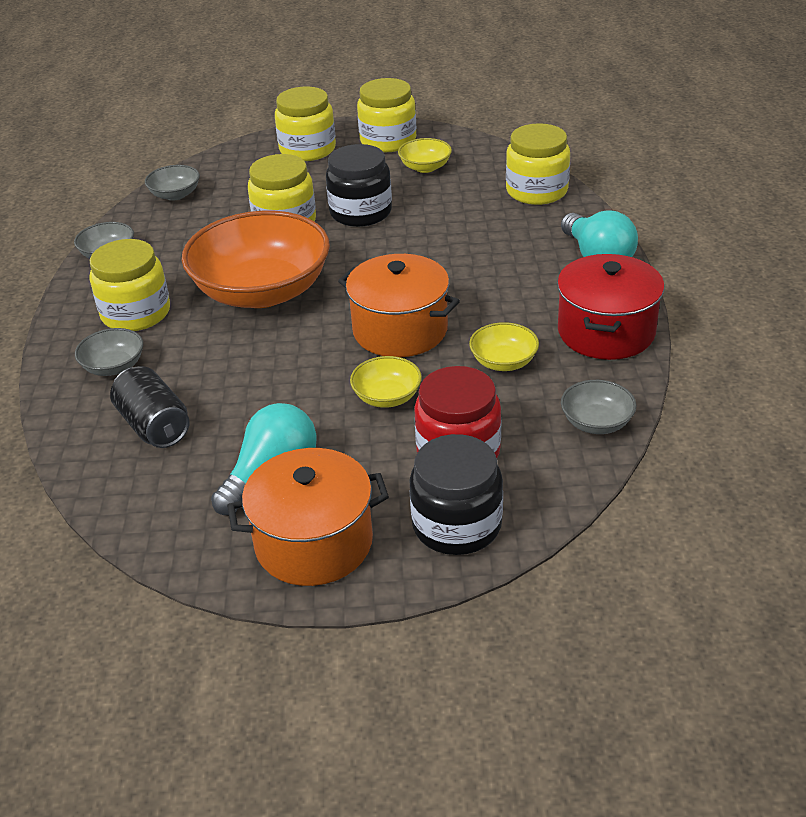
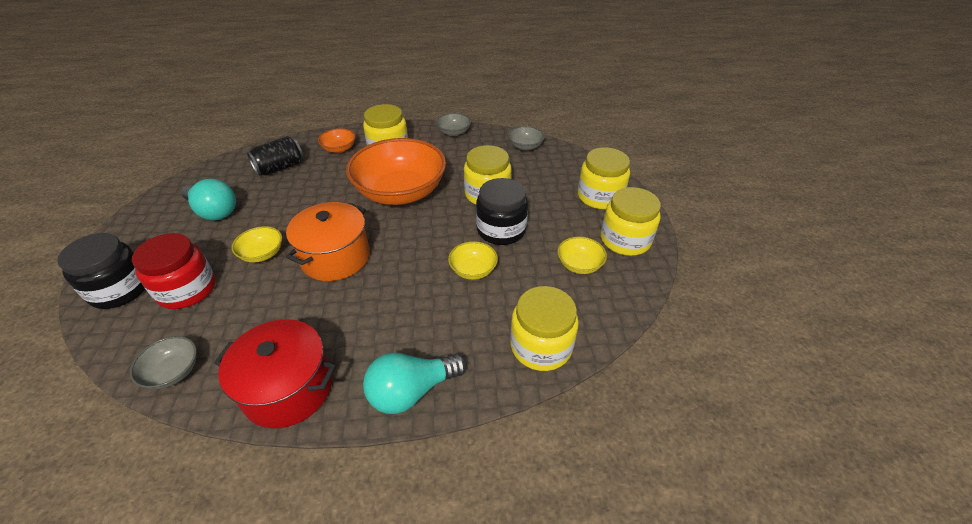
camera: 85 degrees right, 5 degrees up
grey bowl [75,328,143,376] -> orange bowl [318,128,356,153]
orange pot [227,448,389,586] -> none
yellow bowl [469,322,539,371] -> yellow bowl moved to [448,241,498,280]

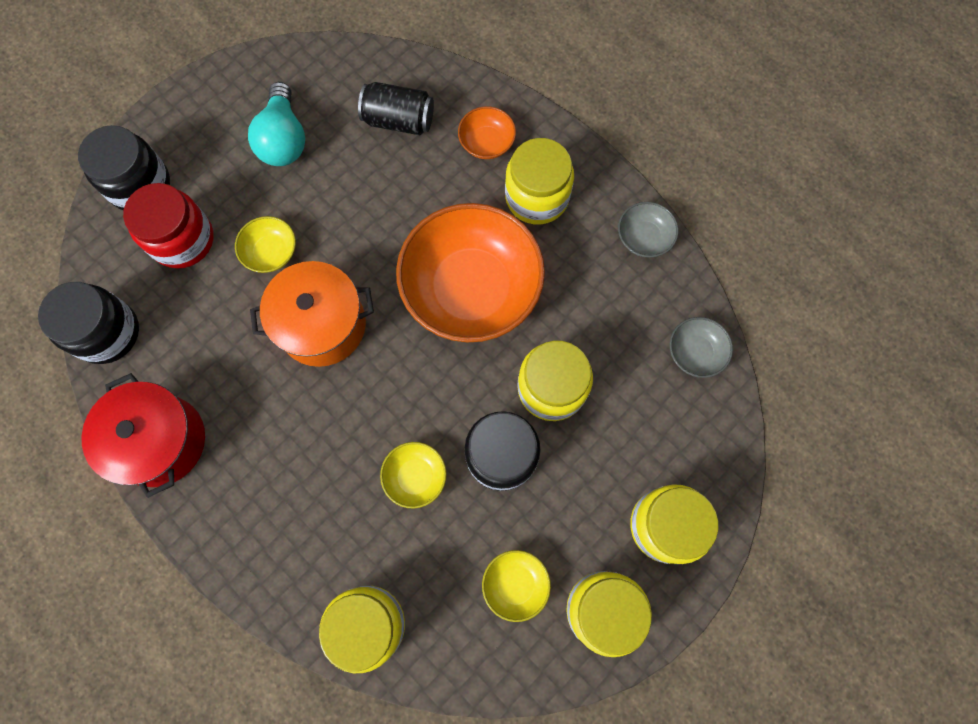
camera: 50 degrees right, 30 degrees up
grey bowl [130,336,197,389] -> black jar [38,282,139,364]
turquoise light bulb [363,353,467,414] -> none

